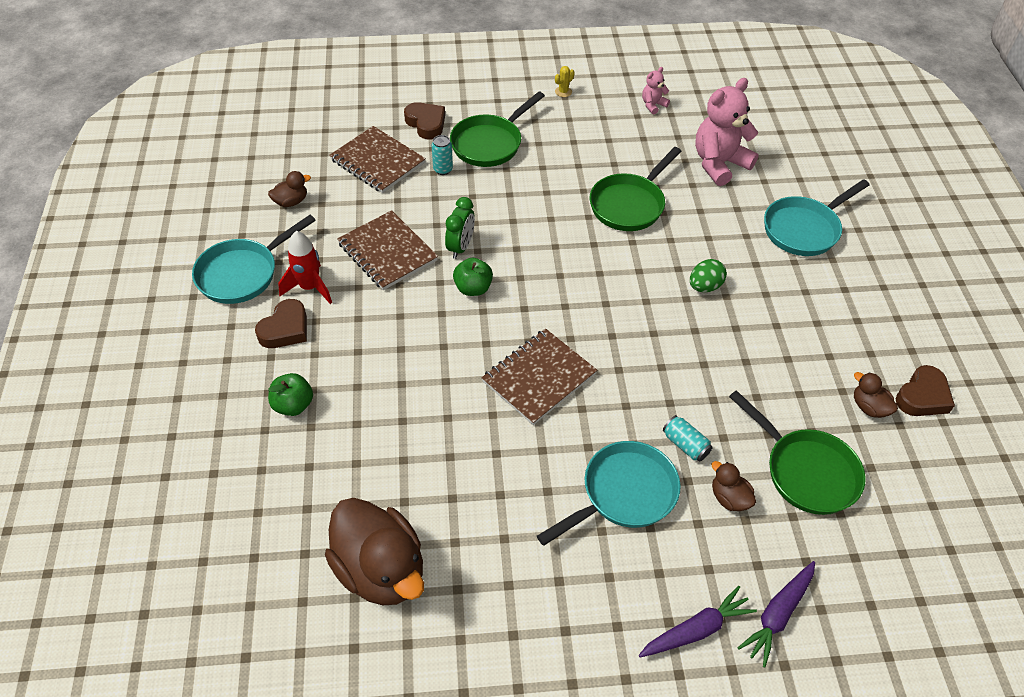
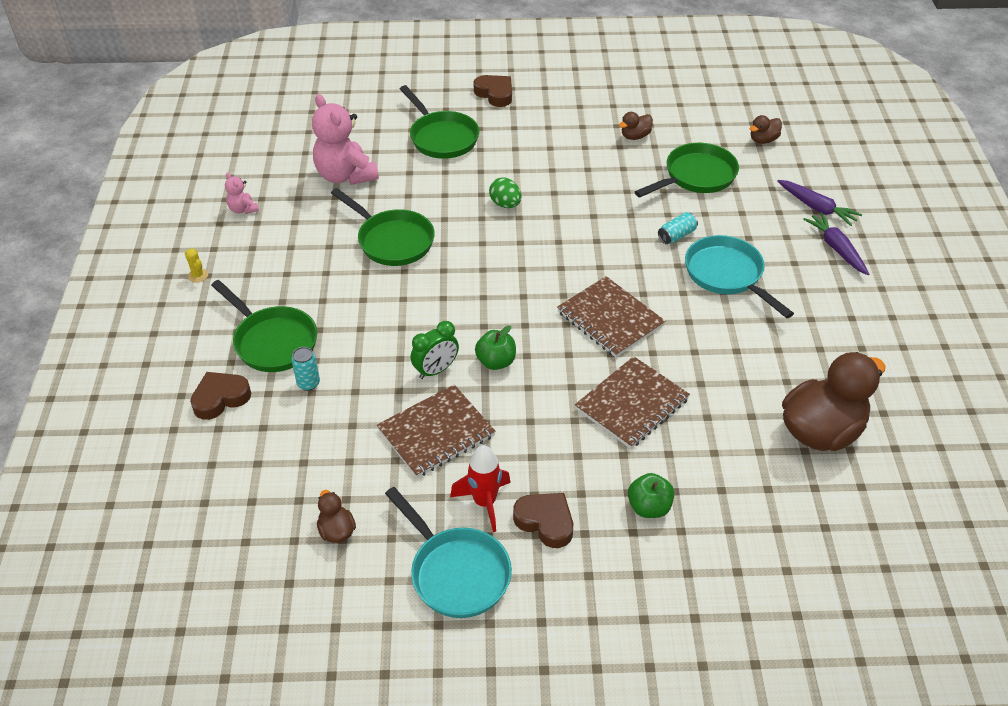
camera: 85 degrees left, 5 degrees down
brown notebook [329,126,426,193] -> brown notebook moved to [575,356,690,449]
green clock [445,197,475,259] -> green clock turned 120 degrees clockwise [411,321,459,379]
brown duck [711,461,756,511] -> brown duck moved to [750,115,782,144]
turquoise pan [764,179,869,256] -> green pan [400,85,479,159]
brown heart [896,365,955,416] -> brown heart moved to [473,75,512,107]

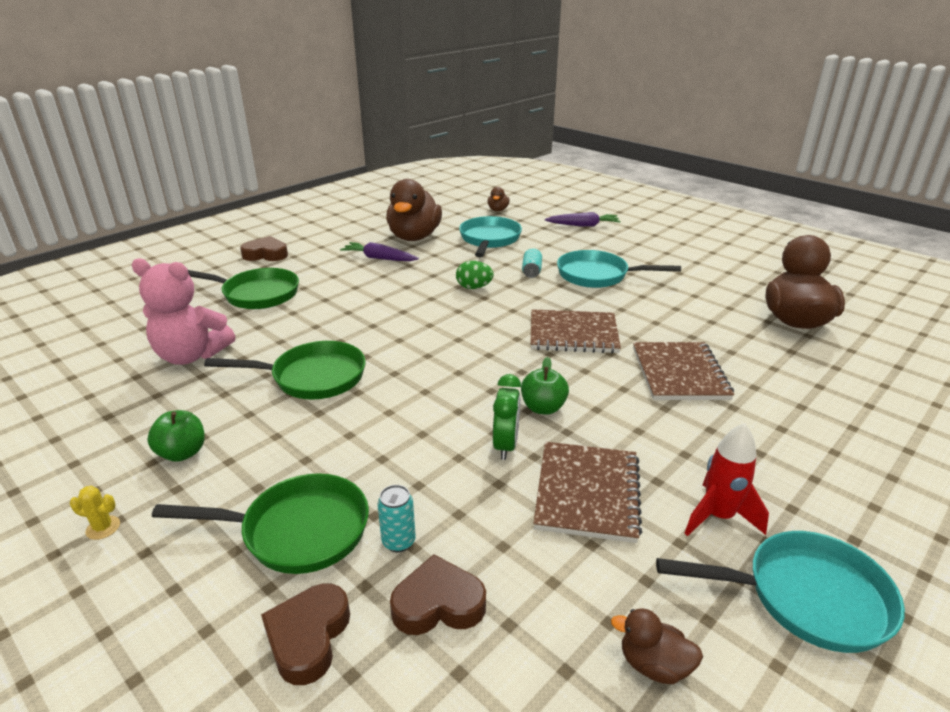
camera: 45 degrees left, 15 degrees down
pink teddy bear [225,172,259,214] -> none
green egg [489,177,521,208] -> green egg moved to [456,261,494,289]
brown heart [513,493,573,548] -> brown heart moved to [390,554,486,635]
brown duck [619,112,653,140] -> brown duck [386,179,442,241], size x2.24
green apple [628,473,674,518] -> green apple moved to [147,410,205,462]
green pan [635,143,739,197] -> turquoise pan [459,216,522,257]
purple carrot [803,212,869,275] -> purple carrot moved to [340,242,419,261]

